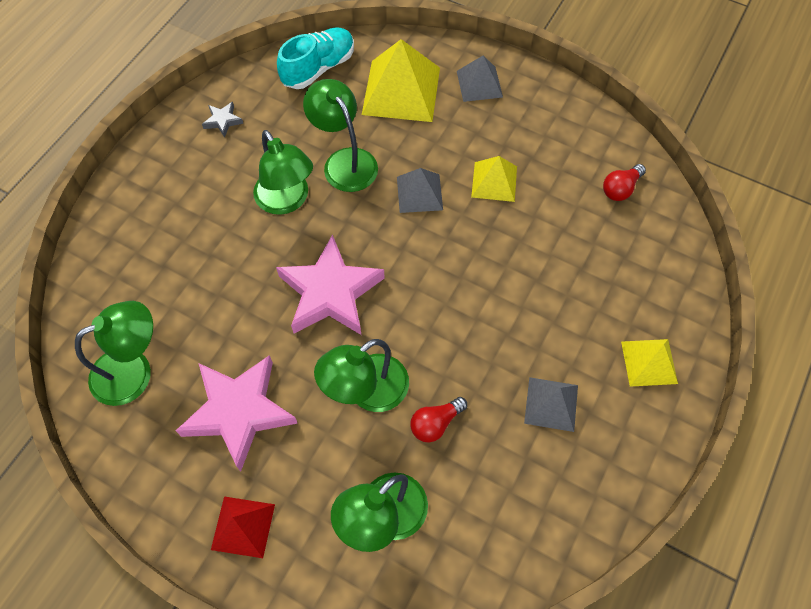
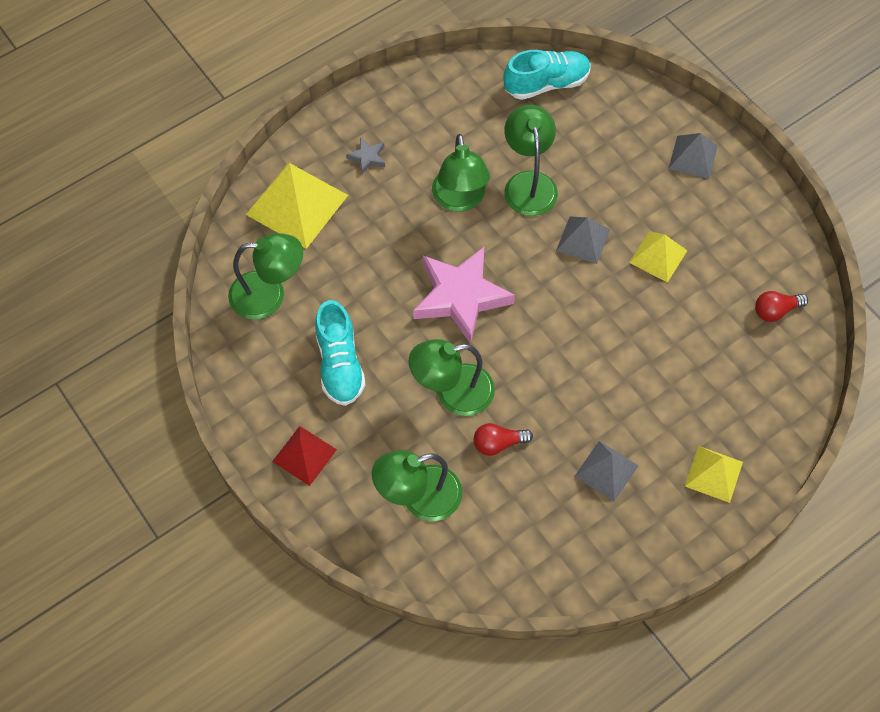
camera: 25 degrees right, 0 degrees up
pink star [176,355,298,471] -> turquoise shoe [315,300,365,406]
grey star [202,102,244,138] -> grey star moved to [346,137,385,174]
yellow pyramid [362,39,440,122] -> yellow pyramid moved to [246,162,348,249]

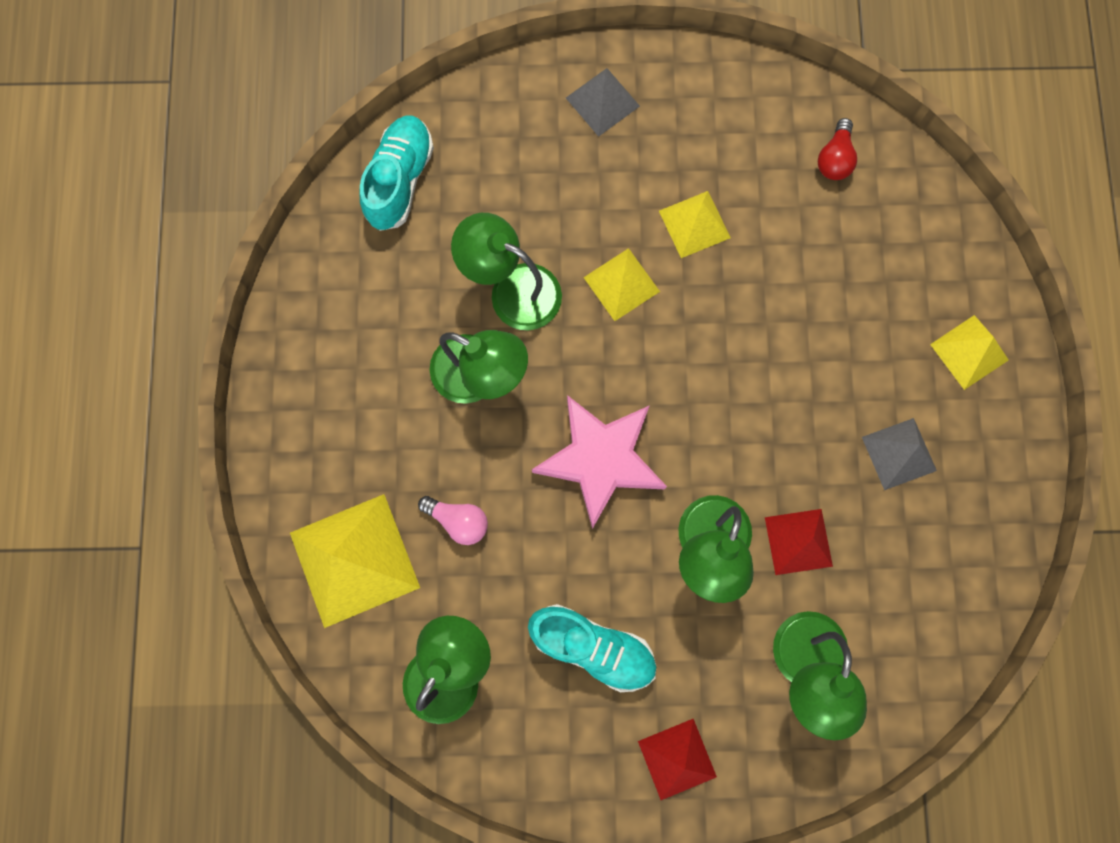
camera: 55 degrees left, 15 degrees up
grey star [346,137,385,174] -> none
red light bulb [473,423,533,456] -> red pyramid [765,509,833,575]
grey pyramid [556,216,610,264] -> yellow pyramid [583,248,660,321]
none -> pink light bulb [418,496,488,545]

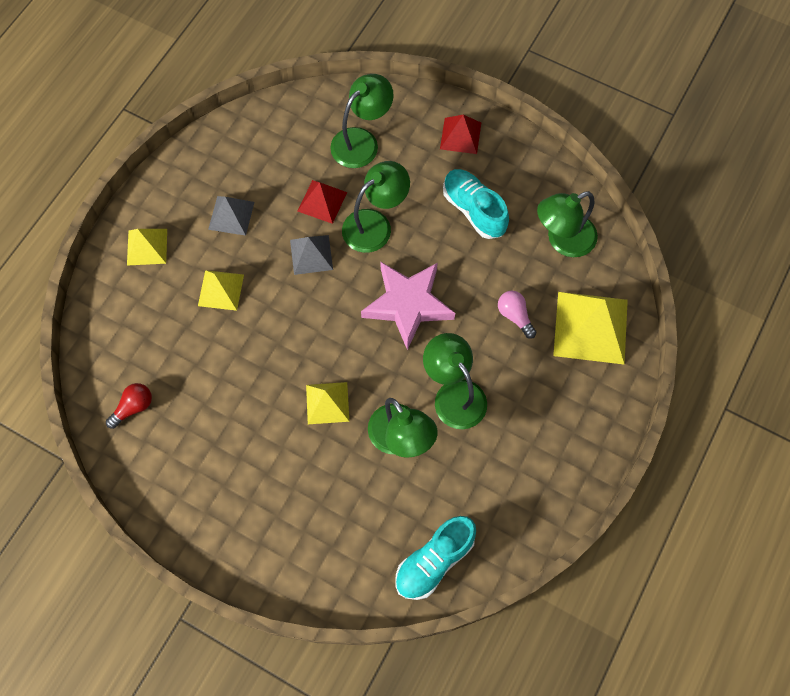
camera: 150 degrees left, 10 degrees down
grey pyramid [566,68,640,137] -> grey pyramid moved to [290,235,333,275]
yellow pyramid [659,191,731,258] -> yellow pyramid moved to [198,270,244,311]

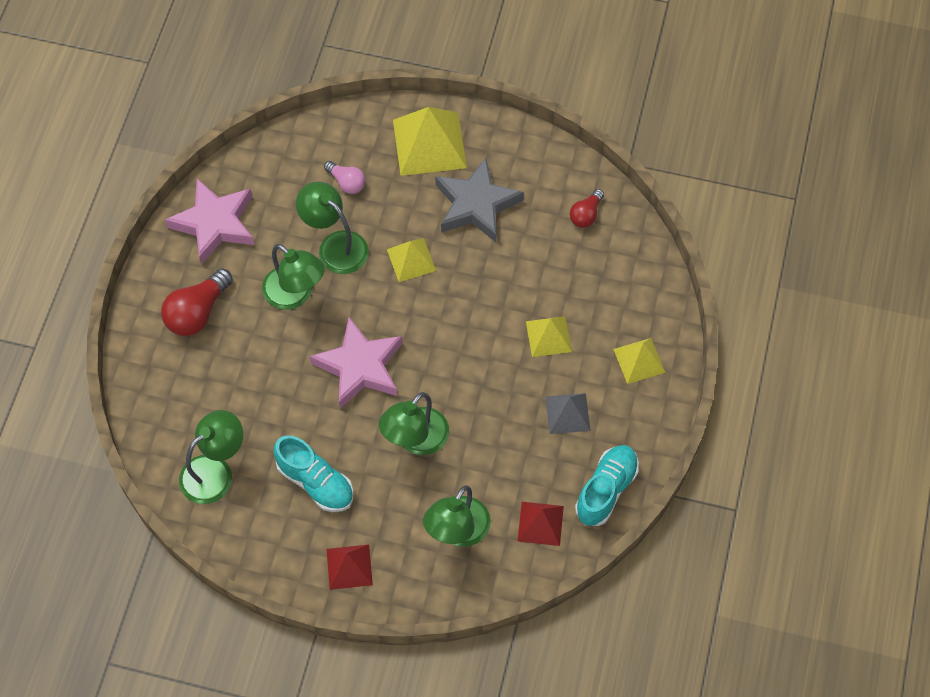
camera: 165 degrees right, 5 degrees down
grey pyramid [290,235,333,275] -> none
red pyramid [298,180,347,224] -> red pyramid moved to [518,502,564,546]
turquoise shoe [395,516,476,600] -> turquoise shoe moved to [575,445,639,526]
pink light bulb [498,291,537,339] -> pink light bulb moved to [324,161,365,194]
yellow pyramid [553,292,628,365] -> yellow pyramid moved to [393,107,467,176]
none -> red light bulb [161,268,233,336]
none -> pink star [165,179,254,265]
none -> grey star [435,158,524,242]

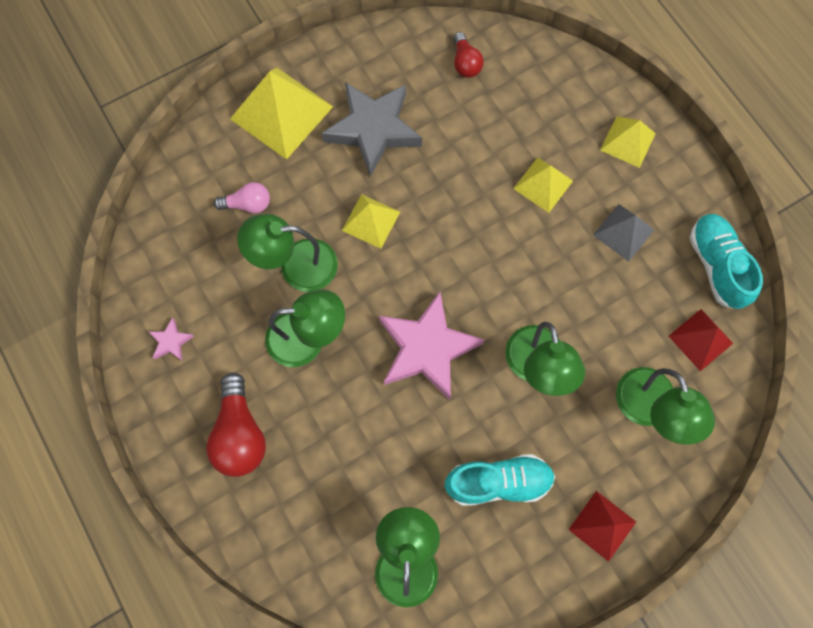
camera: 45 degrees left, 10 degrees up
pink star [165,179,254,265] -> pink star [149,317,194,360], size x0.42

